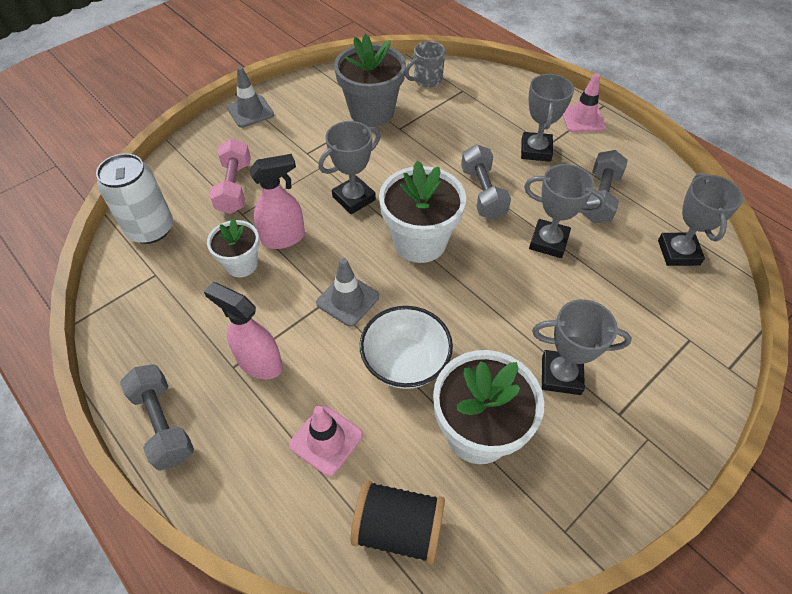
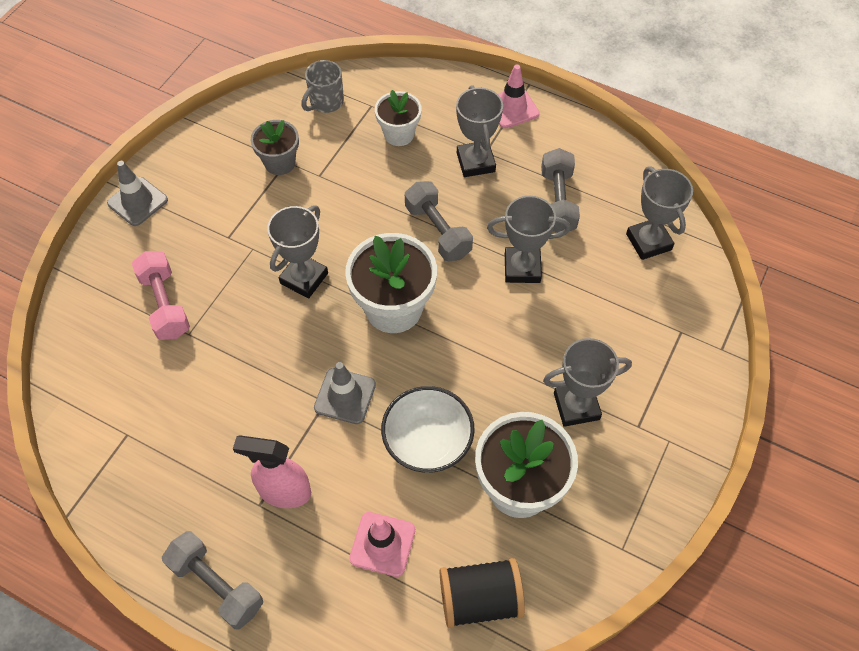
camera: 20 degrees left, 5 degrees up
white can [96,153,173,244] -> none
white flower pot [207,218,259,277] -> white flower pot moved to [375,90,422,146]
pink spray bottle [249,154,305,249] -> none
grey flower pot [334,34,406,127] -> grey flower pot [251,120,299,175], size x0.59

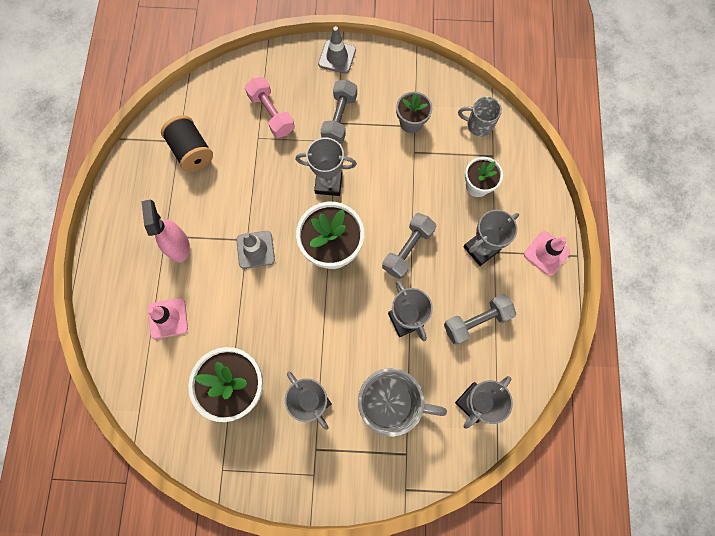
camera: 65 degrees right, 15 degrees up
pink dumbbell [132,251,190,340] -> pink dumbbell turned 75 degrees counterclockwise [245,77,295,138]
grey dumbbell [162,531,263,630] -> grey dumbbell moved to [320,79,357,144]
white bowl [381,386,475,473] -> none
black spool [440,558,525,628] -> black spool moved to [161,115,213,172]
none -> grey mug [358,368,447,437]

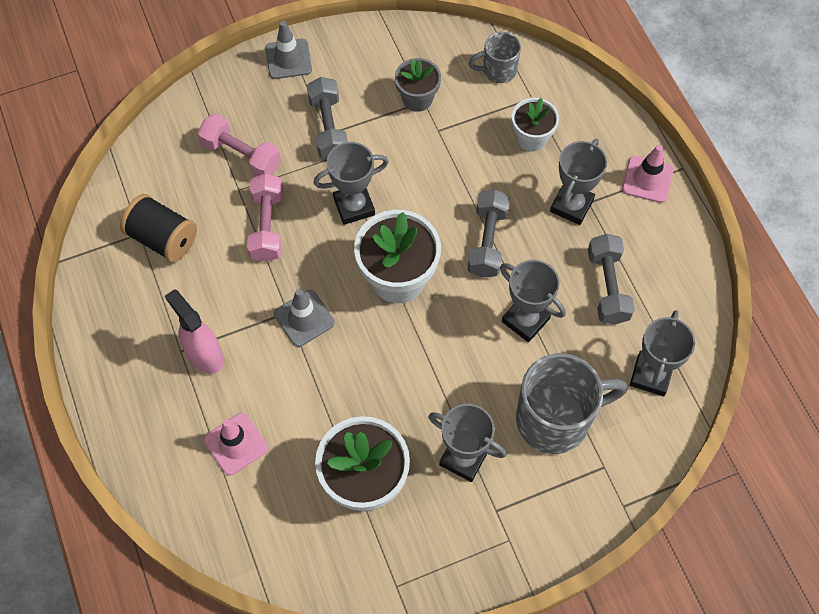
camera: 25 degrees left, 10 degrees down
grey dumbbell [444,294,516,345] -> grey dumbbell turned 45 degrees counterclockwise [588,234,635,325]
none -> pink dumbbell [247,173,283,262]

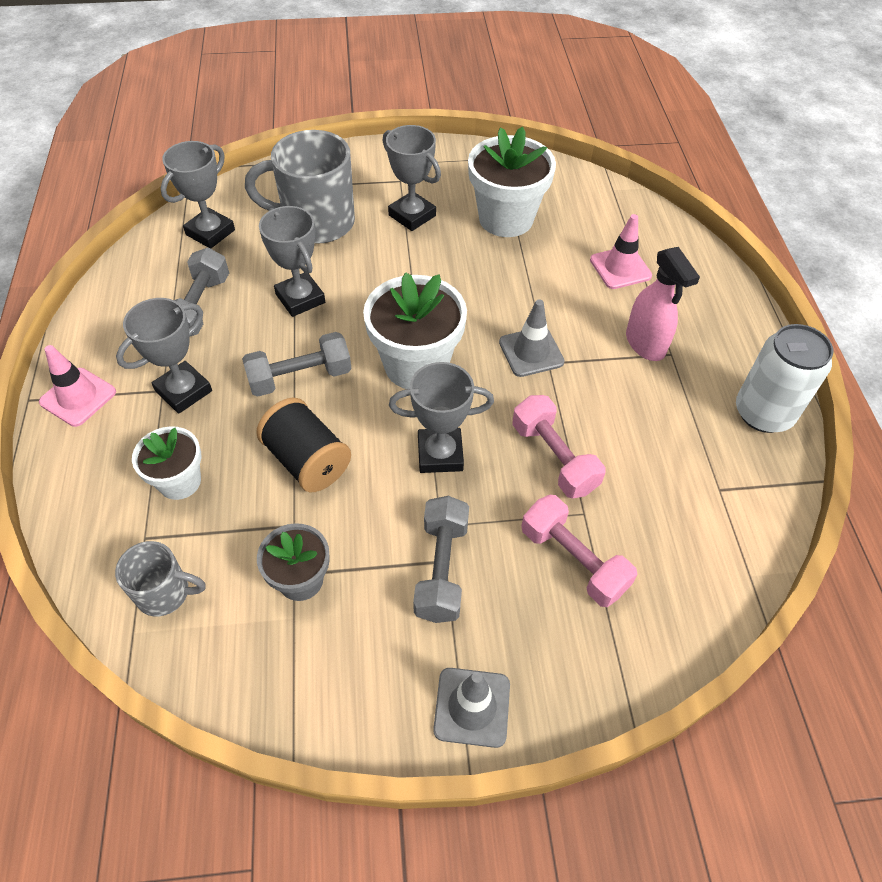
camera: 165 degrees left, 10 degrees down
black spool [120,194,197,262] -> black spool moved to [256,397,351,492]
pink dumbbell [247,173,283,262] -> pink dumbbell turned 45 degrees counterclockwise [512,395,605,498]
grey dumbbell [468,189,510,278] -> grey dumbbell turned 45 degrees clockwise [242,332,351,397]
none -> white can [736,324,833,433]

